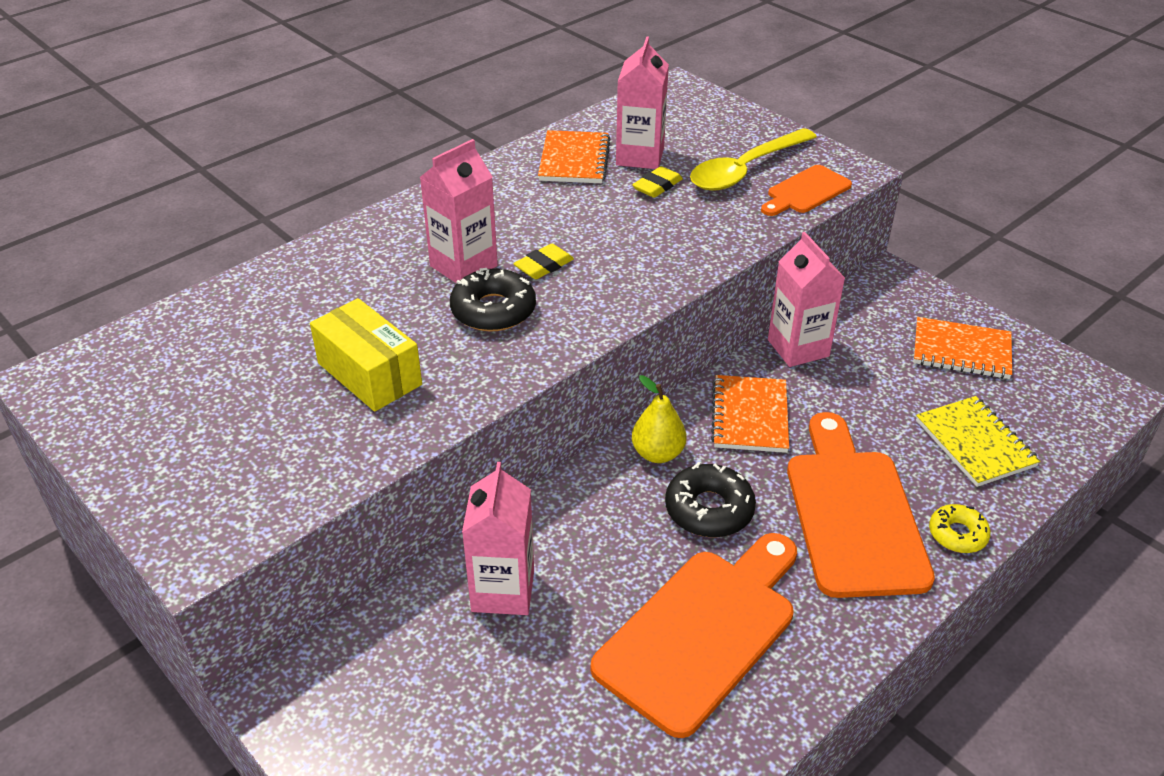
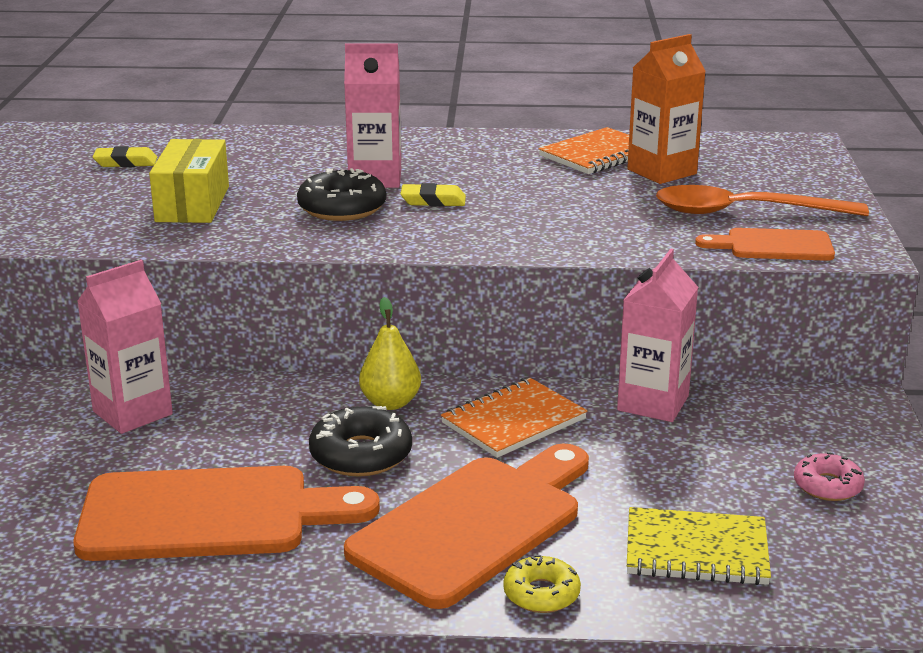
camera: 45 degrees right, 15 degrees down
pink carton [616,36,669,169] -> orange carton [627,34,706,184]
yellow eraser [632,166,683,198] -> yellow eraser moved to [93,146,157,167]
yellow spoon [690,128,817,191] -> orange spoon [656,185,869,216]
orange notebook [914,317,1012,379] -> pink donut [794,452,865,501]
yellow notebook [916,396,1040,487] -> yellow notebook turned 75 degrees clockwise [627,507,771,585]

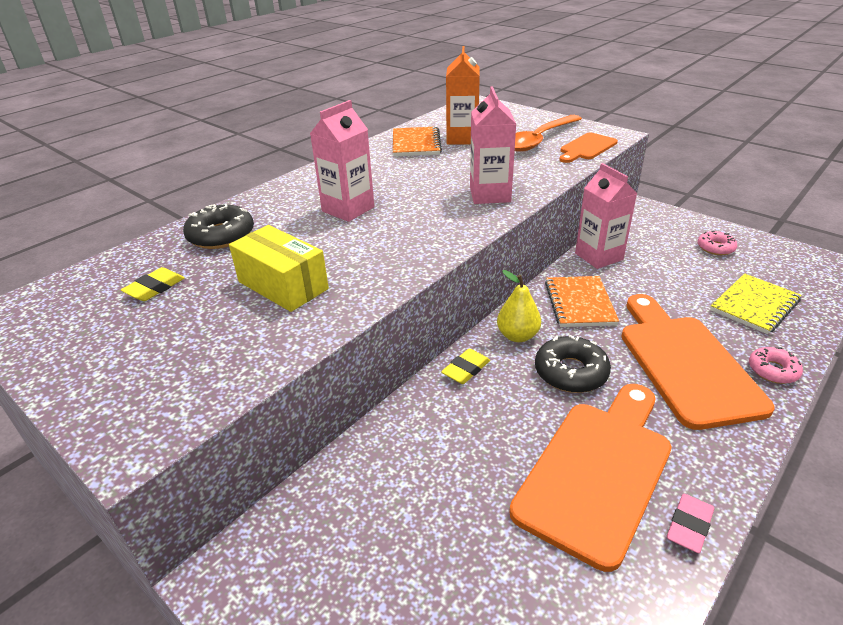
camera: 50 degrees left, 10 degrees up
pink carton [77,260,173,434] -> pink carton moved to [470,86,516,204]
black donut [297,168,386,221] -> black donut moved to [183,204,254,249]
yellow eraser [400,183,466,207] -> yellow eraser moved to [441,349,490,384]
yellow donut [503,555,581,613] -> pink donut [749,347,803,384]
none -> pink eraser [667,494,714,553]

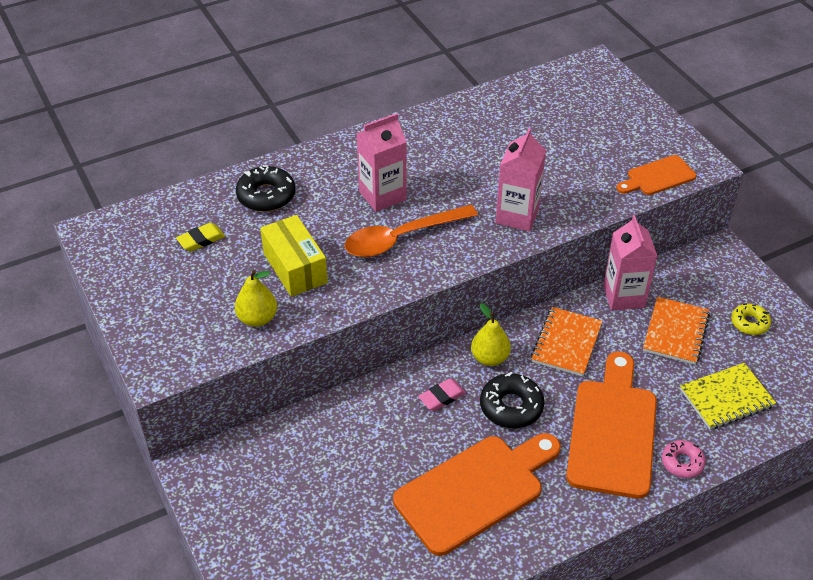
camera: 20 degrees right, 10 degrees up
orange notebook [393,127,442,157] -> orange notebook moved to [643,297,710,365]
yellow eraser [441,349,490,384] -> none
orange carton [446,46,480,145] -> none
orange spoon [515,115,582,152] -> orange spoon moved to [344,205,478,257]
pink eraser [667,494,714,553] -> pink eraser moved to [418,378,466,411]
pink donut [698,231,737,255] -> yellow donut [731,303,771,335]
none -> yellow pear [235,270,277,327]

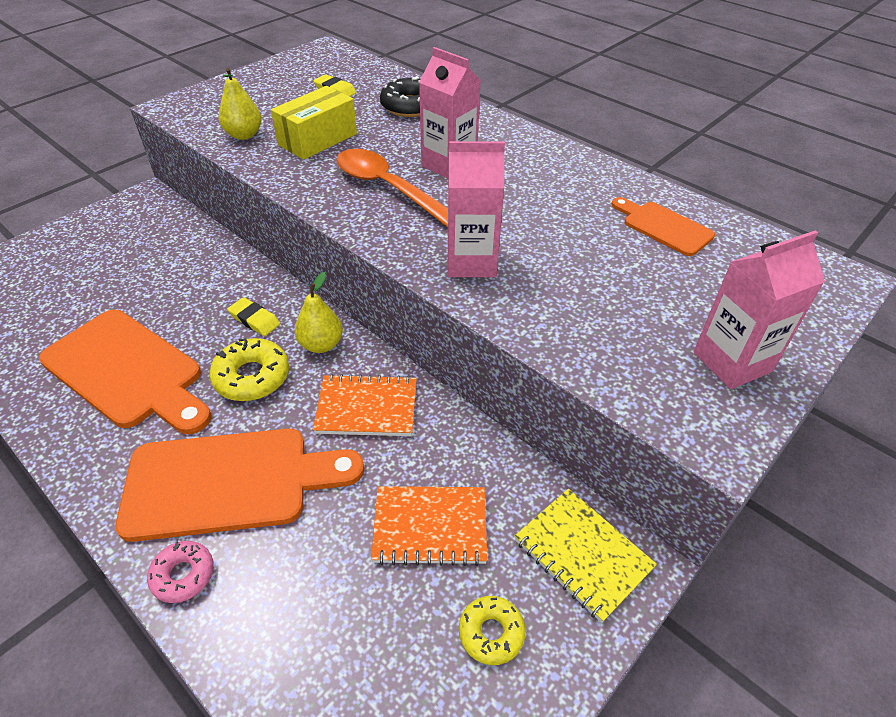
camera: 70 degrees right, 0 degrees up
pink eraser [418,378,466,411] -> yellow eraser [227,297,280,336]
black donut [480,372,544,428] -> yellow donut [209,338,289,401]
pink carton [603,215,657,311] -> pink carton moved to [693,230,825,389]
orange cutting board [616,155,697,195] -> orange cutting board moved to [611,197,715,256]
yellow notebook [680,363,776,430] -> yellow notebook moved to [515,489,657,623]

